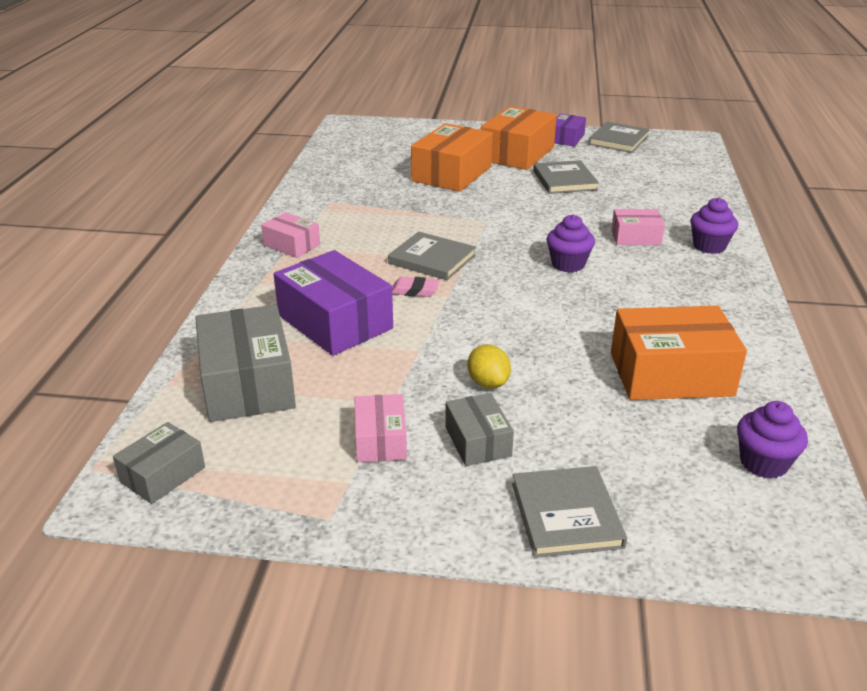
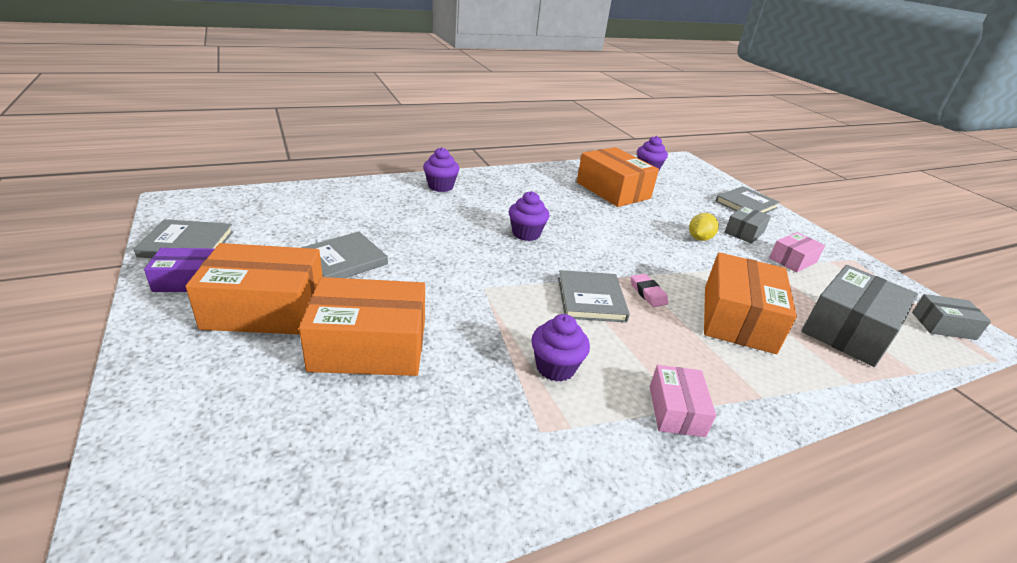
camera: 125 degrees left, 0 degrees up
purple box [274,250,393,356] -> orange box [704,252,797,354]
pink box [611,209,665,245] -> none
none -> purple cupcake [531,314,590,382]

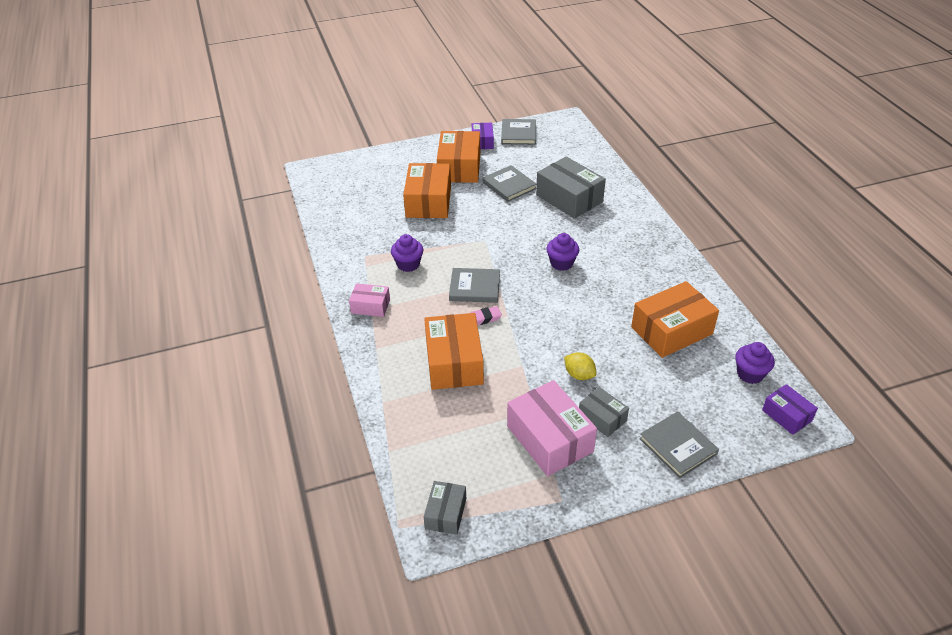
camera: 100 degrees right, 10 degrees up
purple cupcake [423,147,459,192] -> none
orange box [704,252,797,354] -> orange box turned 60 degrees clockwise [424,313,484,390]
pink box [769,232,825,273] -> pink box [507,380,597,476], size x1.83
grey box [802,265,918,367] -> grey box moved to [536,156,606,219]
none -> purple box [762,384,818,435]

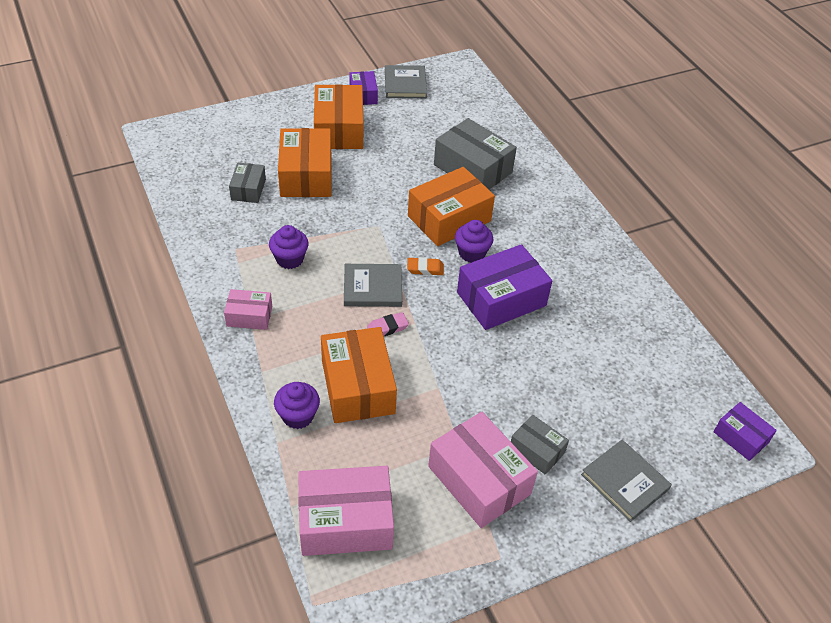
camera: 10 degrees left, 5 degrees up
grey box [424,481,466,535] -> grey box moved to [229,163,266,203]
grey book [482,165,537,202] -> none
yellow lemon [564,352,597,380] -> none
orange box [631,281,719,358] -> orange box moved to [408,167,495,246]
purple cupcake [735,342,775,384] -> purple cupcake moved to [274,382,320,429]
none -> pink box [298,466,394,556]
none -> orange eraser [407,257,444,276]
none -> purple box [457,244,552,330]

